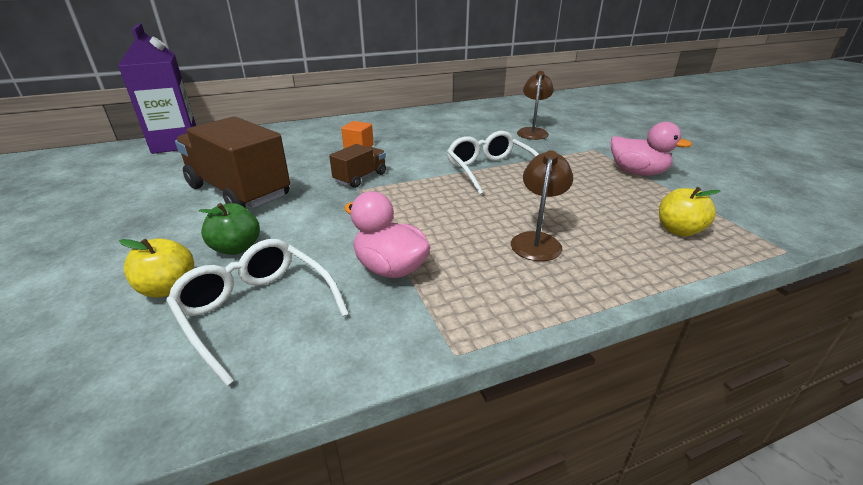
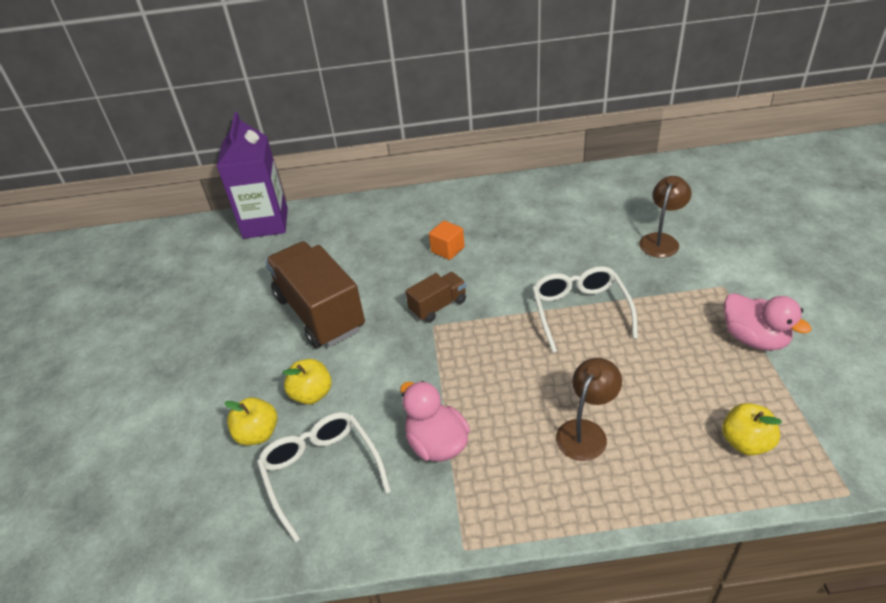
camera: 20 degrees right, 10 degrees up
green apple [199,203,260,255] -> yellow apple [282,359,332,405]

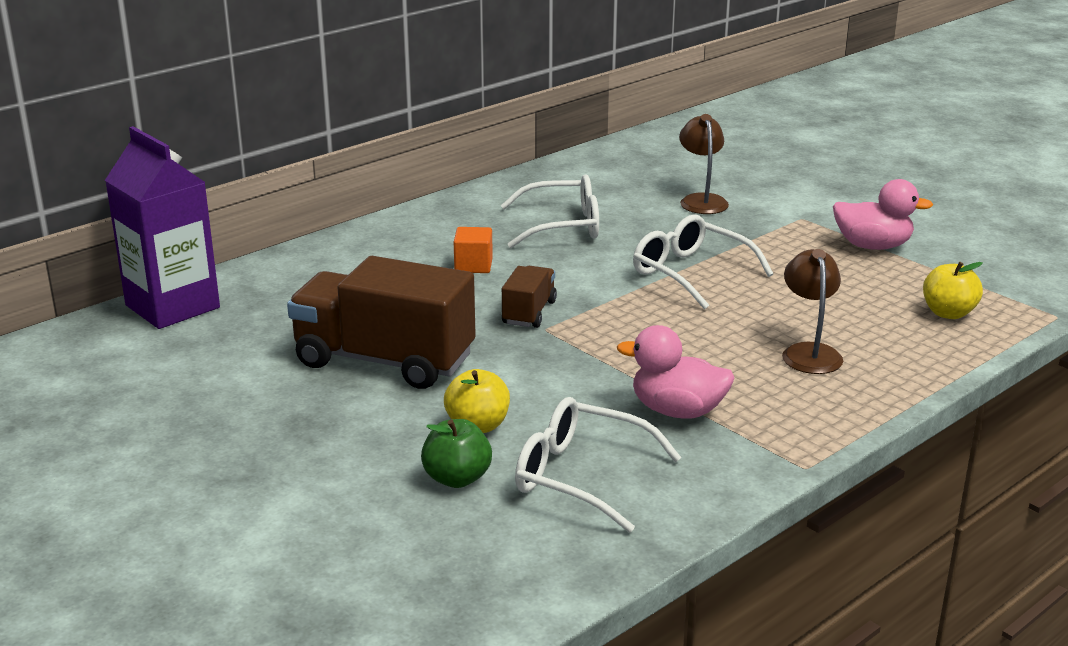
camera: 40 degrees left, 15 degrees down
yellow apple [224,397,277,445] -> green apple [421,419,492,488]
none -> white glasses [501,174,599,248]

